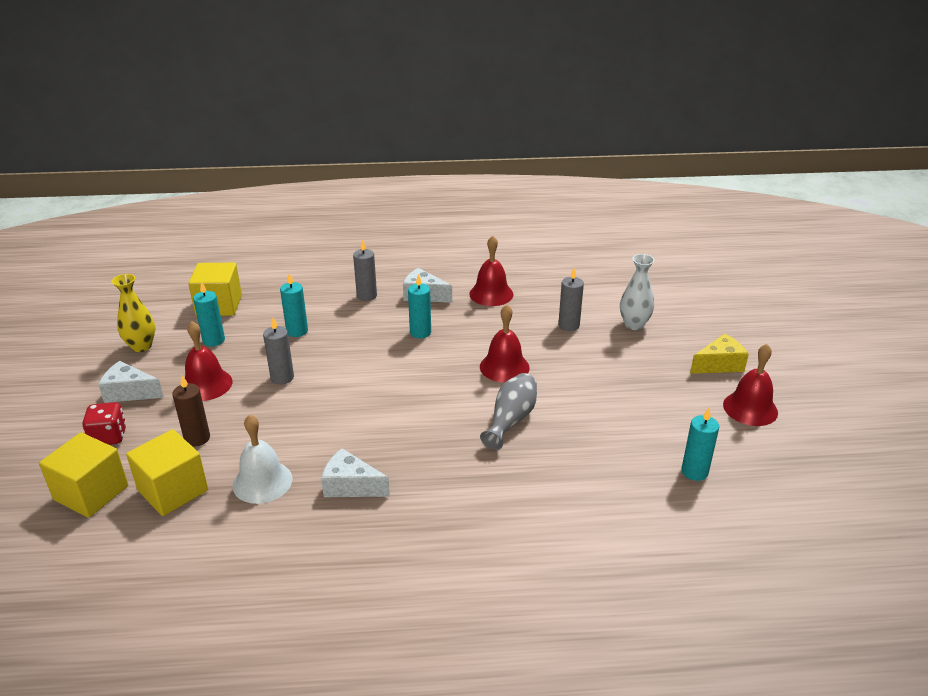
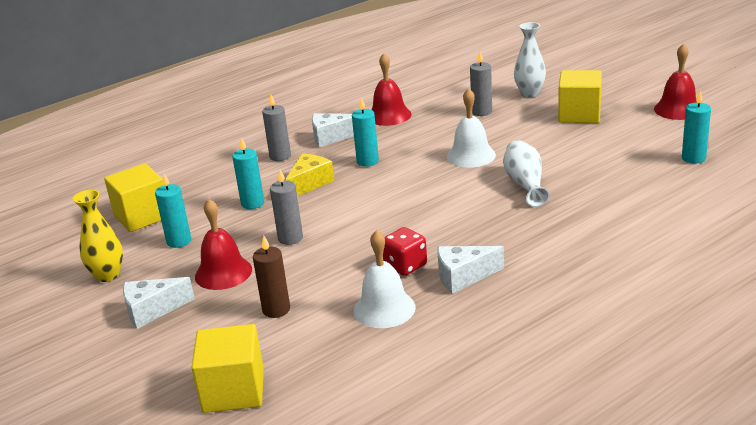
camera: 30 degrees left, 5 degrees down
red dice [82,402,126,445] -> red dice moved to [383,227,427,276]
yellow cube [126,429,208,516] -> yellow cube moved to [558,70,602,123]
red bell [480,305,530,383] -> white bell [447,88,496,168]
grey vase [480,373,537,450] -> white vase [503,140,550,207]
yellow cheese [690,334,749,374] -> yellow cheese moved to [285,154,334,196]

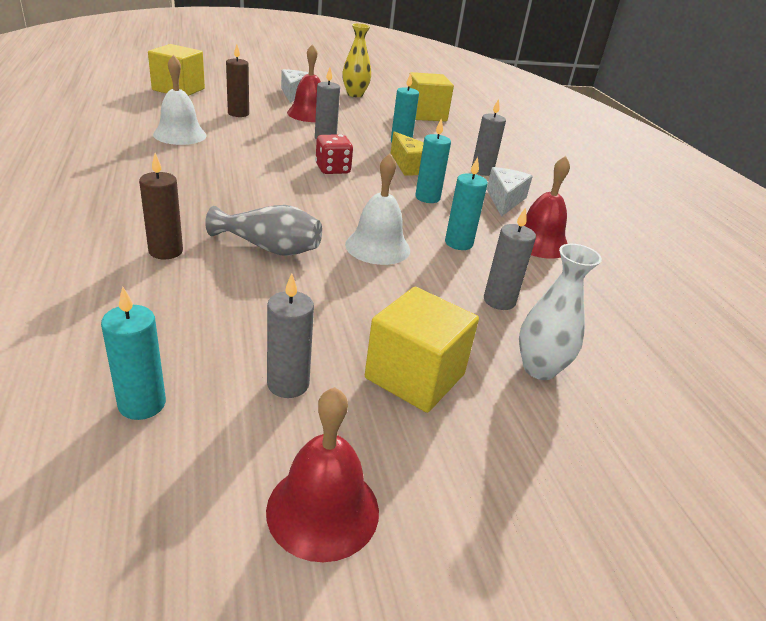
camera: 105 degrees right, 5 degrees up
turquoise candle [155,174,191,248] -> turquoise candle moved to [445,157,488,250]
red dice [383,227,427,276] -> red dice moved to [315,134,353,174]
white cheese [437,246,504,293] -> none
white vase [503,140,550,207] -> grey vase [205,205,322,256]
none -> brown candle [139,153,183,259]
none -> grey candle [267,274,314,398]

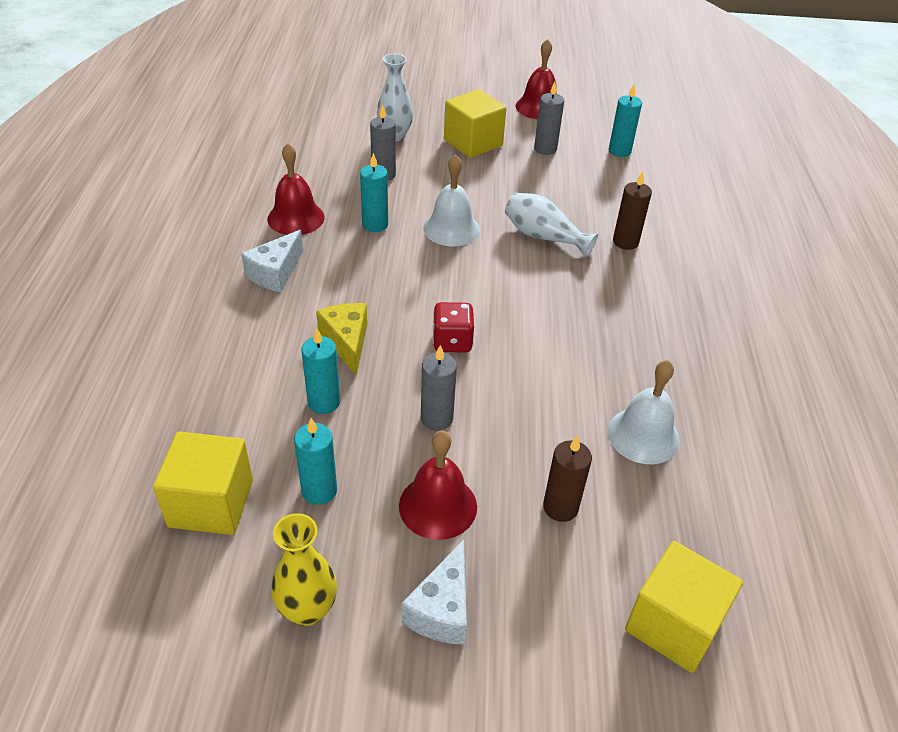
camera: 160 degrees left, 10 degrees up
grey vase [205,205,322,256] -> white vase [505,193,598,257]
turquoise candle [415,118,451,203] -> turquoise candle moved to [294,418,337,505]
grey candle [471,99,506,176] -> none

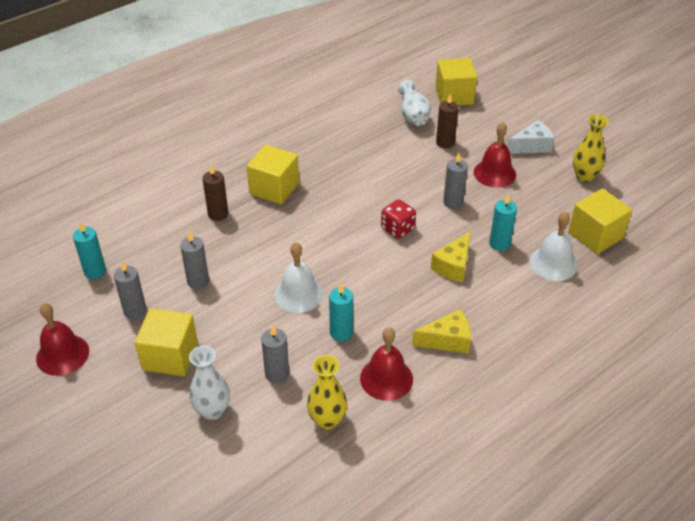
camera: 130 degrees left, 0 degrees up
white cheese [241,230,303,292] -> yellow cheese [412,309,471,354]
turquoise candle [294,418,337,505] -> none
white vase [505,193,598,257] -> white vase moved to [398,80,431,126]
white bell [607,360,680,464] -> white bell moved to [530,212,577,281]
none -> grey candle [180,231,209,289]
none -> yellow cube [246,145,299,204]
none -> yellow vase [307,355,347,430]

